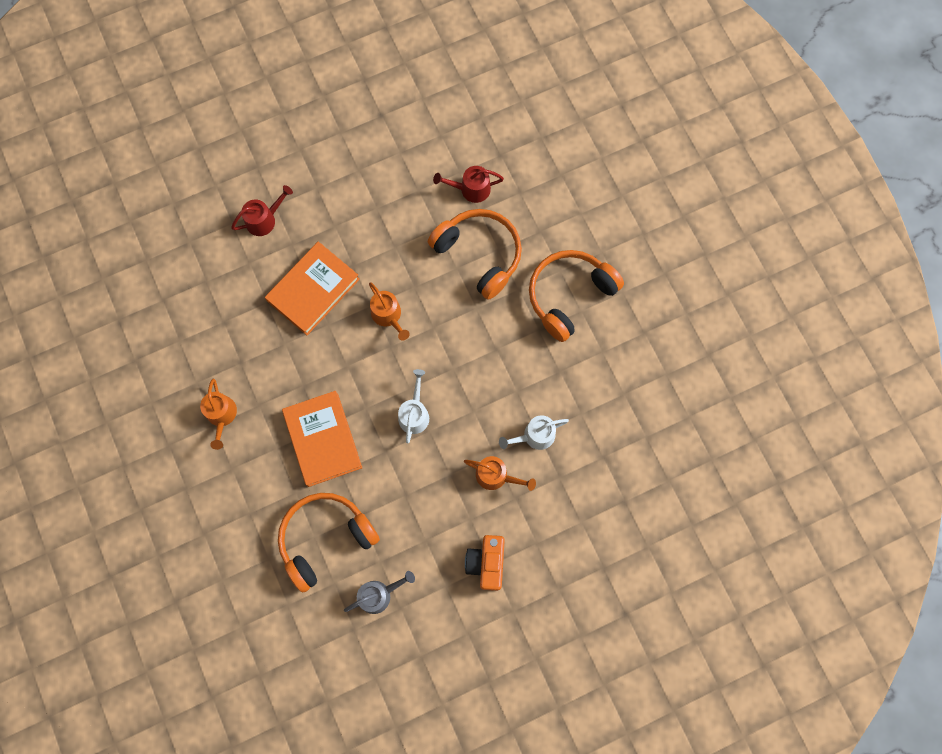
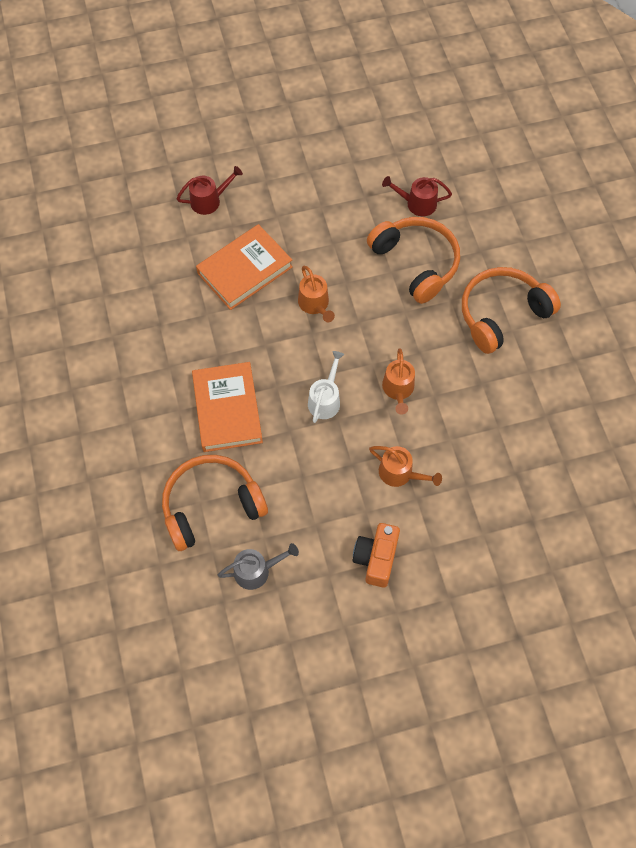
camera: 10 degrees right, 10 degrees down
orange watering can [200,379,237,450] -> orange watering can moved to [382,348,415,415]
white watering can [499,415,569,450] -> none

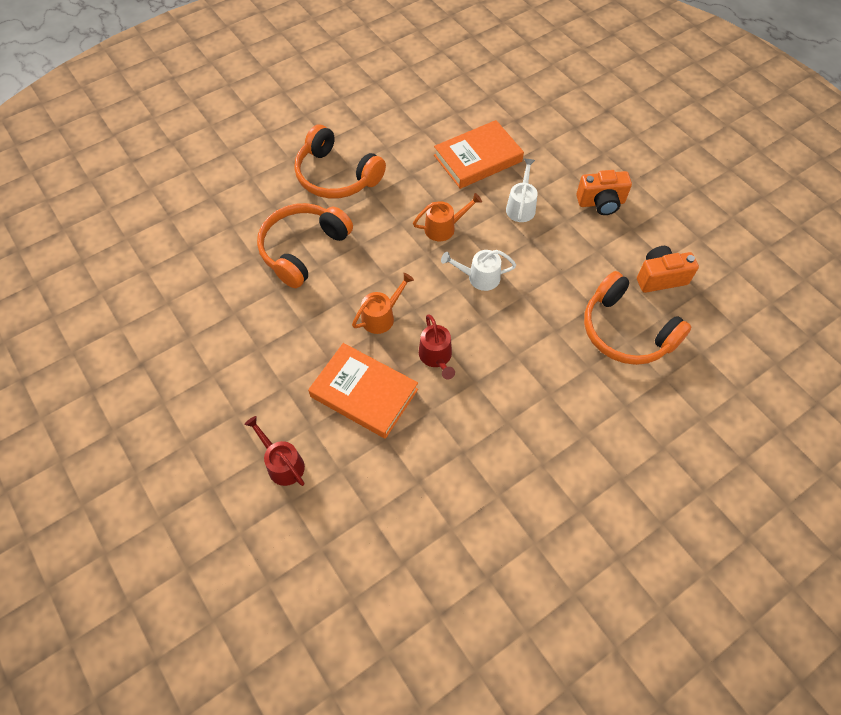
camera: 110 degrees left, 5 degrees down
orange book [192,362,263,452] -> orange book moved to [434,120,524,189]
grey watering can [218,543,299,590] -> orange camera [637,246,699,293]
orange watering can [369,446,442,487] -> white watering can [506,159,538,222]
red watering can [382,176,452,216] -> red watering can moved to [419,314,455,380]

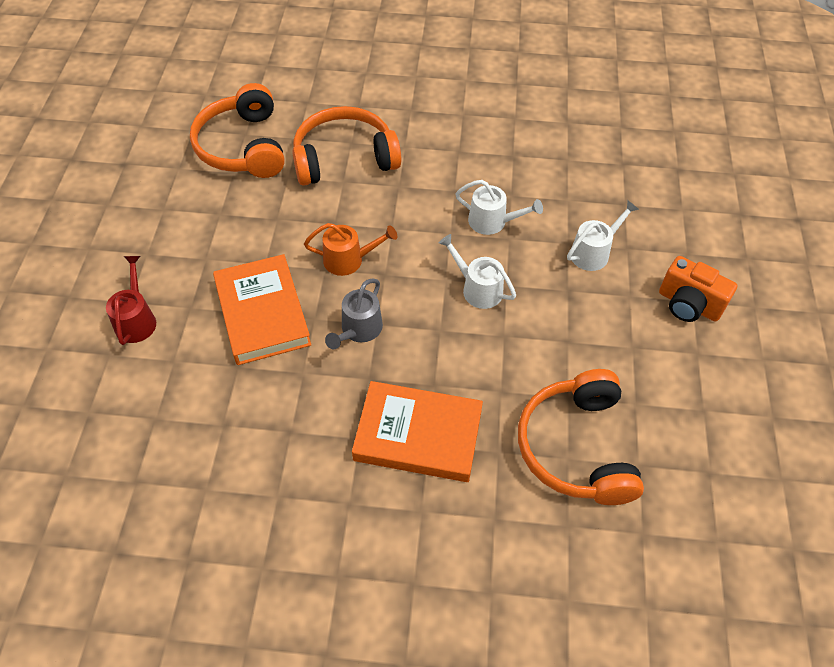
camera: 40 degrees right, 5 degrees down
orange headphones [294,125,386,199] -> orange headphones moved to [190,83,285,178]
orange watering can [413,193,482,241] -> white watering can [455,180,543,235]
red watering can [419,314,455,380] -> grey watering can [325,278,383,349]
orange book [434,120,524,189] -> orange book moved to [352,381,483,482]
orange camera [637,246,699,293] -> none

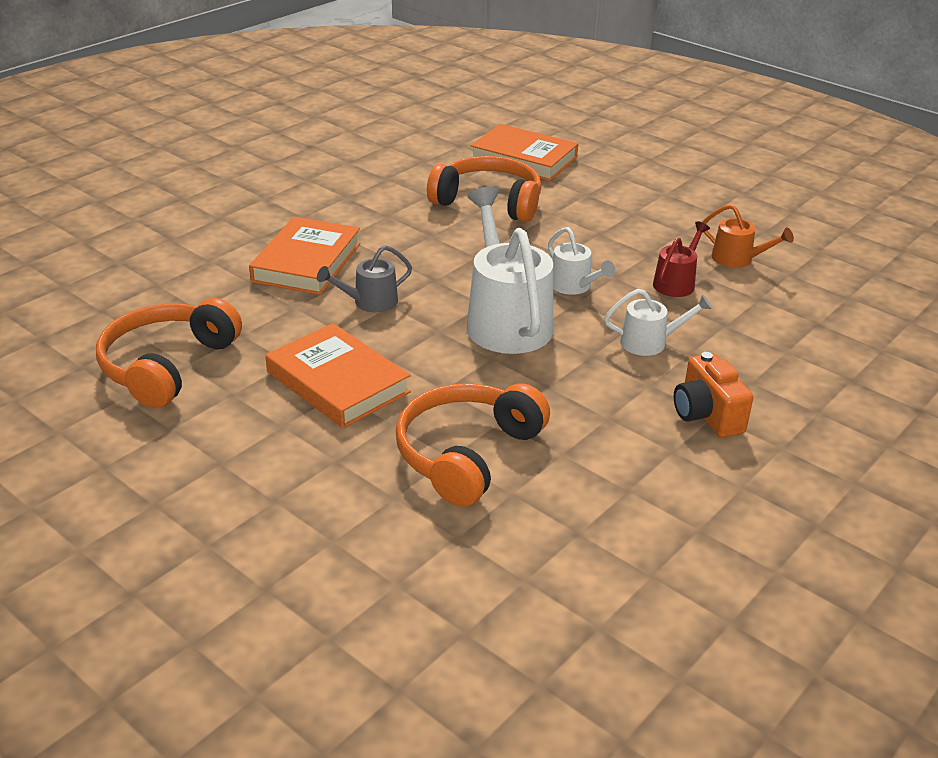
camera: 35 degrees right, 20 degrees down
red watering can [106,256,156,345] -> red watering can moved to [653,221,710,297]
orange headphones [190,83,285,178] -> orange headphones moved to [96,298,242,409]
orange watering can [304,223,397,276] -> orange watering can moved to [702,204,794,268]
white watering can [439,234,516,309] -> white watering can [466,187,553,354], size x1.97
none -> orange book [471,124,578,181]

